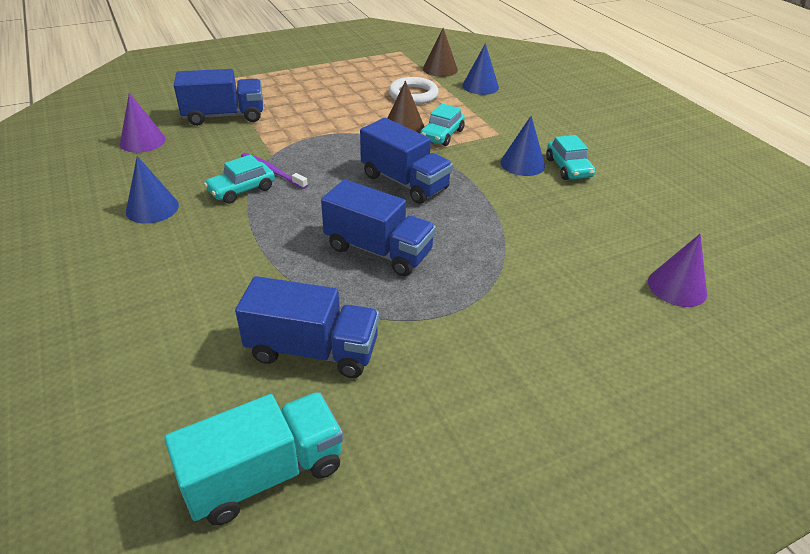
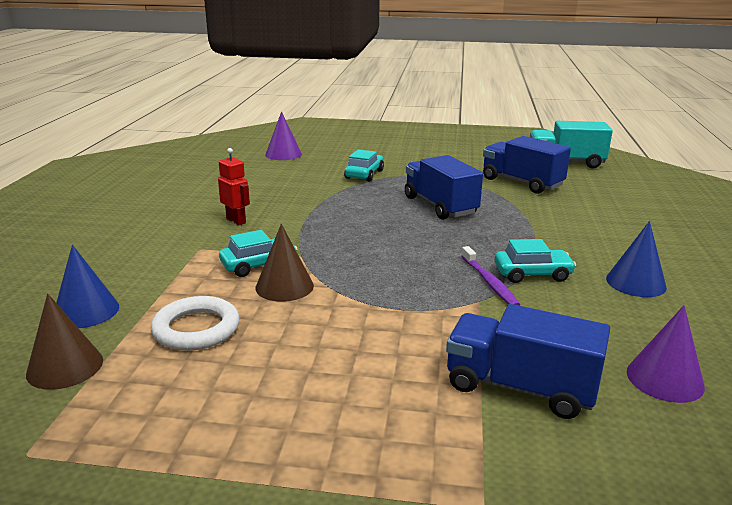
camera: 145 degrees left, 15 degrees down
blue truck [360,118,453,204] -> none
blue cone [500,116,545,176] -> red robot [218,148,250,225]
turquoise car [546,135,595,180] -> turquoise car moved to [344,149,384,182]

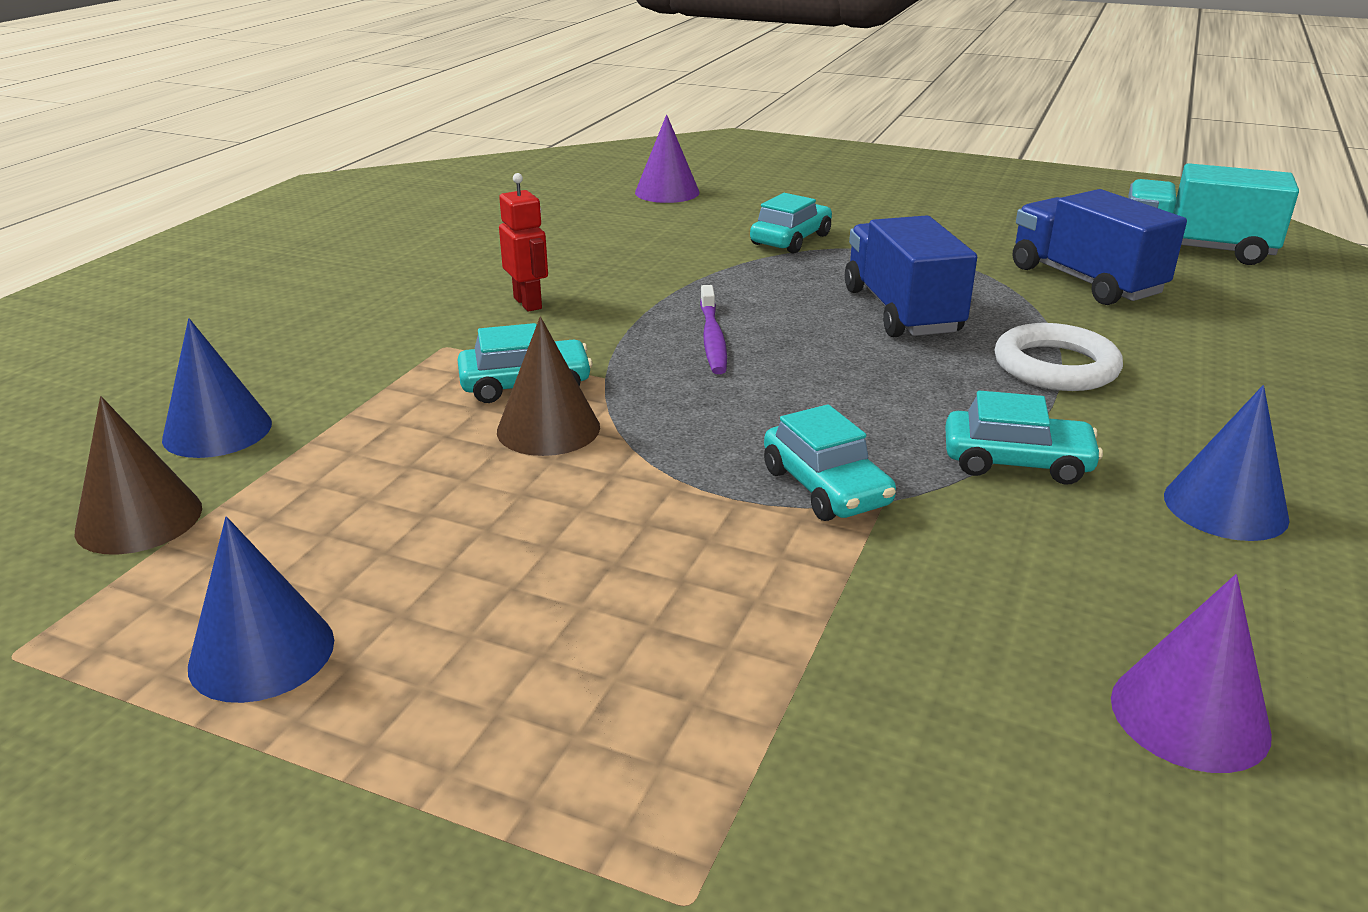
camera: 15 degrees right, 5 degrees up
white ring [151,296,239,351] -> white ring moved to [995,323,1123,391]
blue truck [446,304,610,419] -> none
purple toothbrush [461,246,520,306] -> purple toothbrush moved to [700,285,727,374]
none -> blue cone [188,516,334,703]
none -> turquoise car [764,404,896,521]

